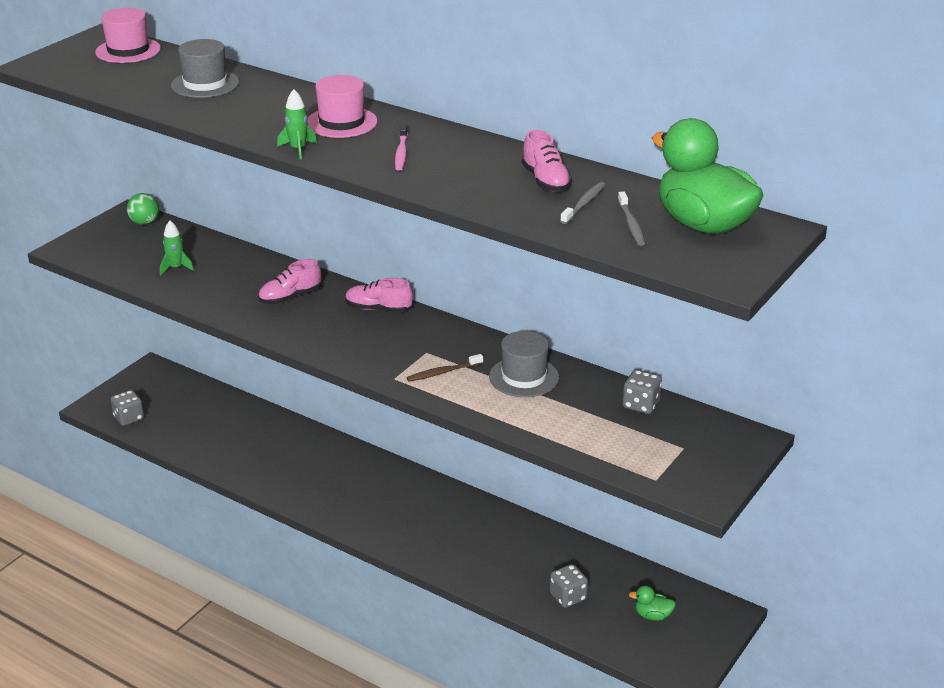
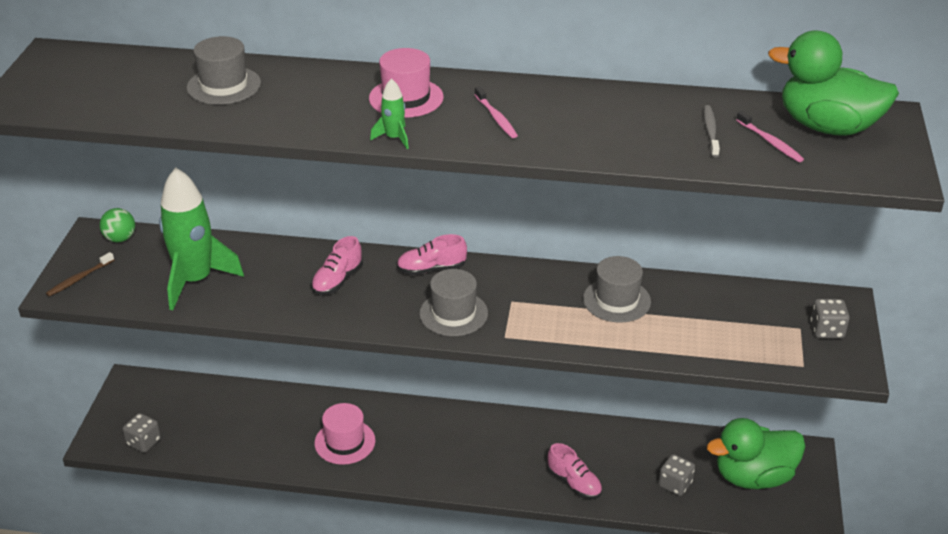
camera: 25 degrees left, 5 degrees up
pink hat [95,8,161,63] -> pink hat moved to [315,403,375,465]
green rocket [160,221,194,275] -> green rocket [159,167,244,310], size x2.34
brown toothbrush [407,354,483,382] -> brown toothbrush moved to [46,252,114,297]
pink shoe [522,130,572,192] -> pink shoe moved to [547,443,602,499]
grey toothbrush [618,191,645,246] -> pink toothbrush [736,111,804,162]
grey dice [623,370,662,414] -> grey dice moved to [810,299,850,339]
green duck [629,586,676,621] -> green duck [707,418,805,489], size x2.42
none -> grey hat [419,269,488,336]

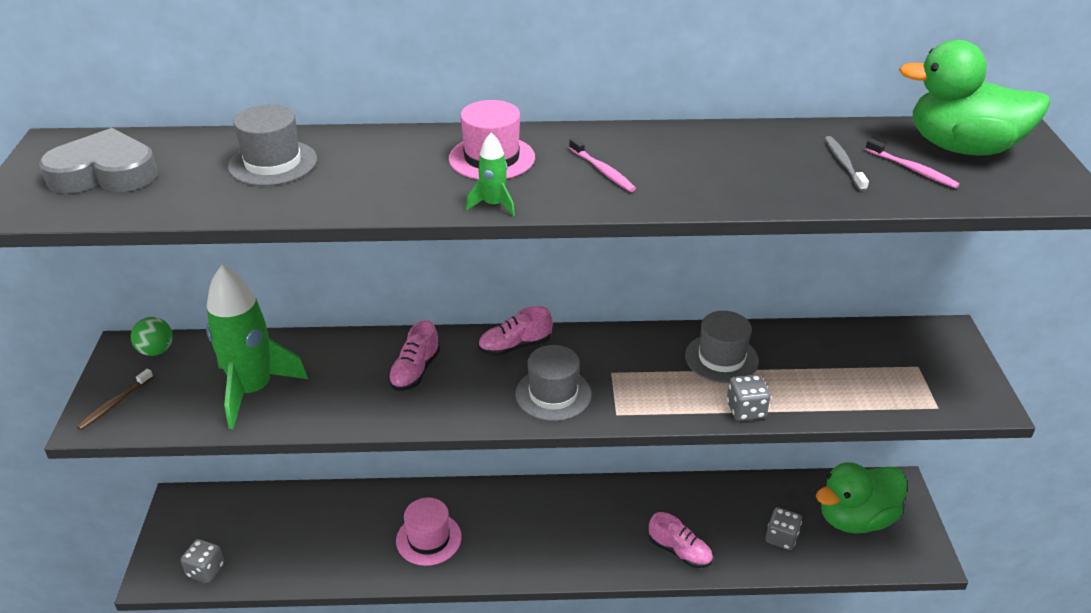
camera: 10 degrees left, 0 degrees up
grey dice [810,299,850,339] -> grey dice moved to [727,374,770,421]
none -> grey heart [39,128,158,194]

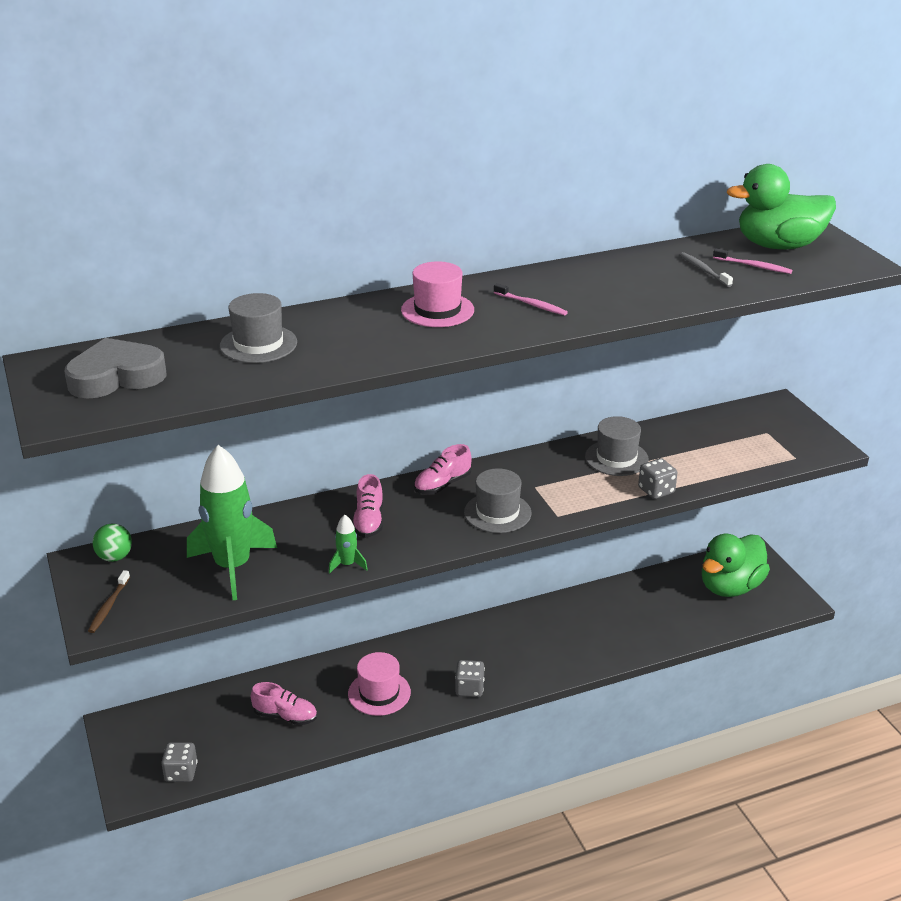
camera: 20 degrees left, 5 degrees down
green rocket [466,133,515,216] -> green rocket moved to [329,515,368,574]
pink shoe [649,512,713,568] -> pink shoe moved to [251,682,317,725]
grey dice [766,507,802,550] -> grey dice moved to [455,660,485,697]

